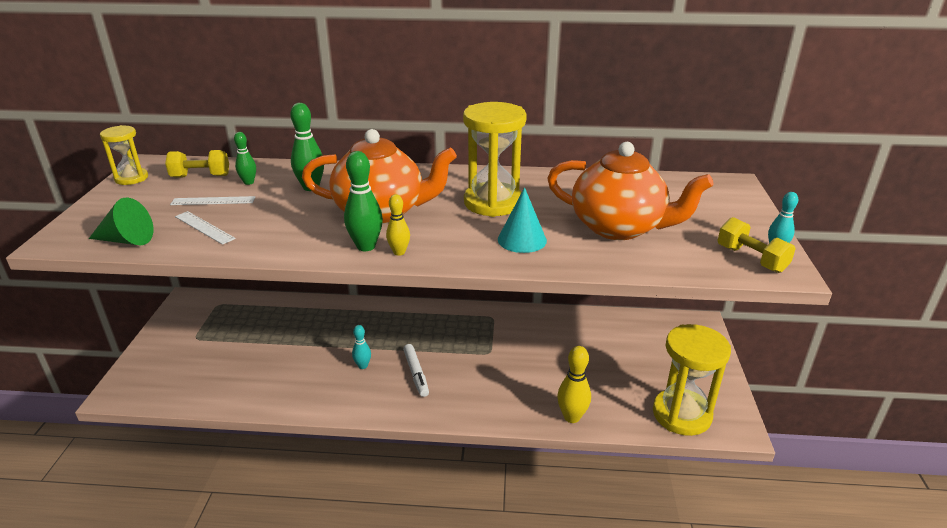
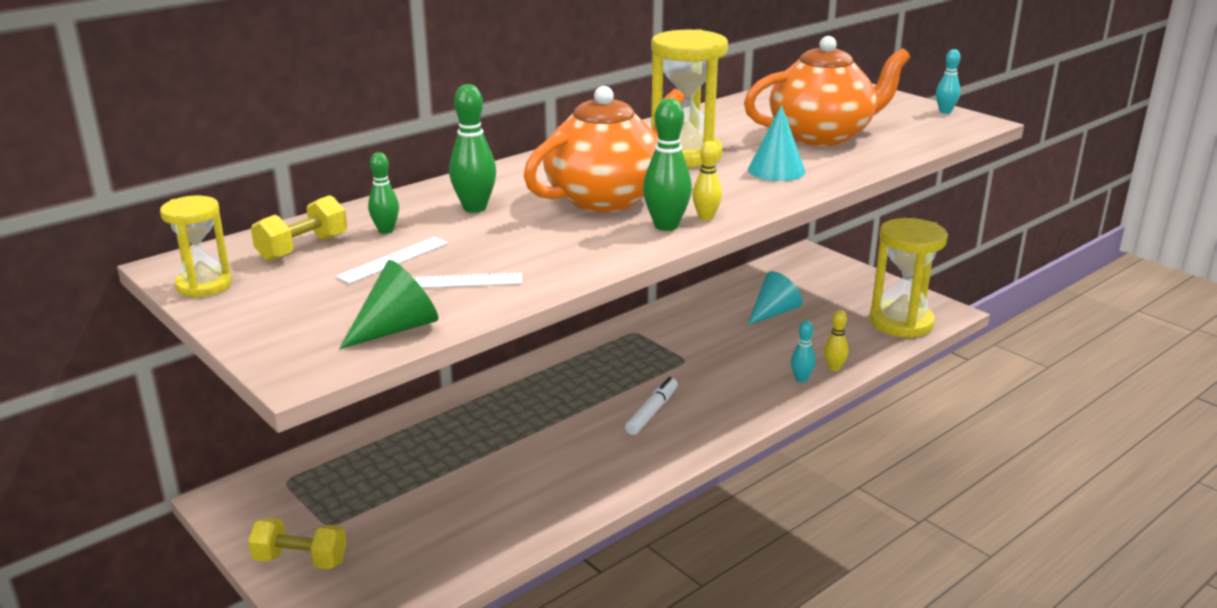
camera: 45 degrees left, 5 degrees down
turquoise bowling pin [352,325,371,369] -> turquoise bowling pin moved to [791,320,815,382]
white marker [403,344,429,397] -> white marker turned 90 degrees counterclockwise [625,377,678,435]
yellow bowling pin [557,346,591,423] -> yellow bowling pin [824,310,849,371], size x0.62
yellow dumbbell [717,217,796,273] -> yellow dumbbell moved to [248,518,347,569]
none -> turquoise cone [748,271,802,325]

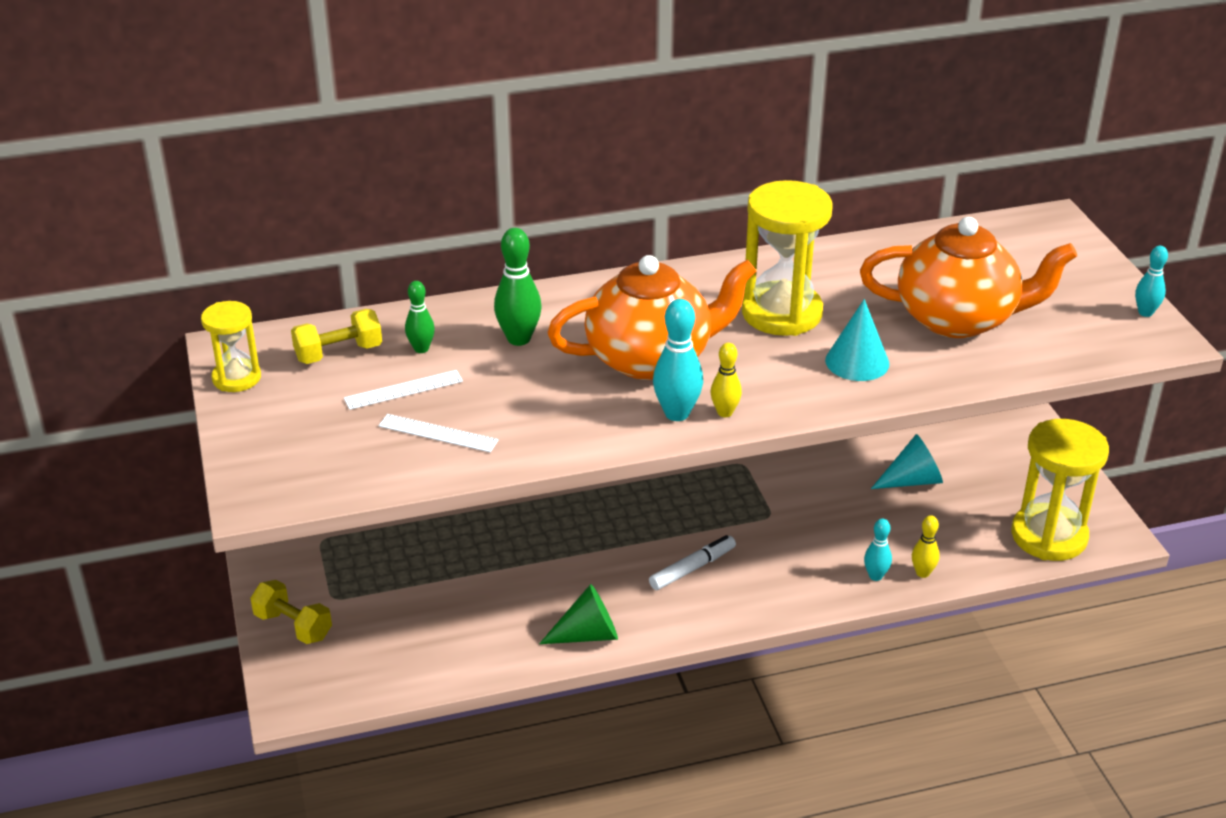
camera: 25 degrees right, 10 degrees up
green cone [339,260,438,349] -> green cone moved to [539,584,618,644]
green bowling pin [643,98,692,231] -> turquoise bowling pin [653,299,703,421]

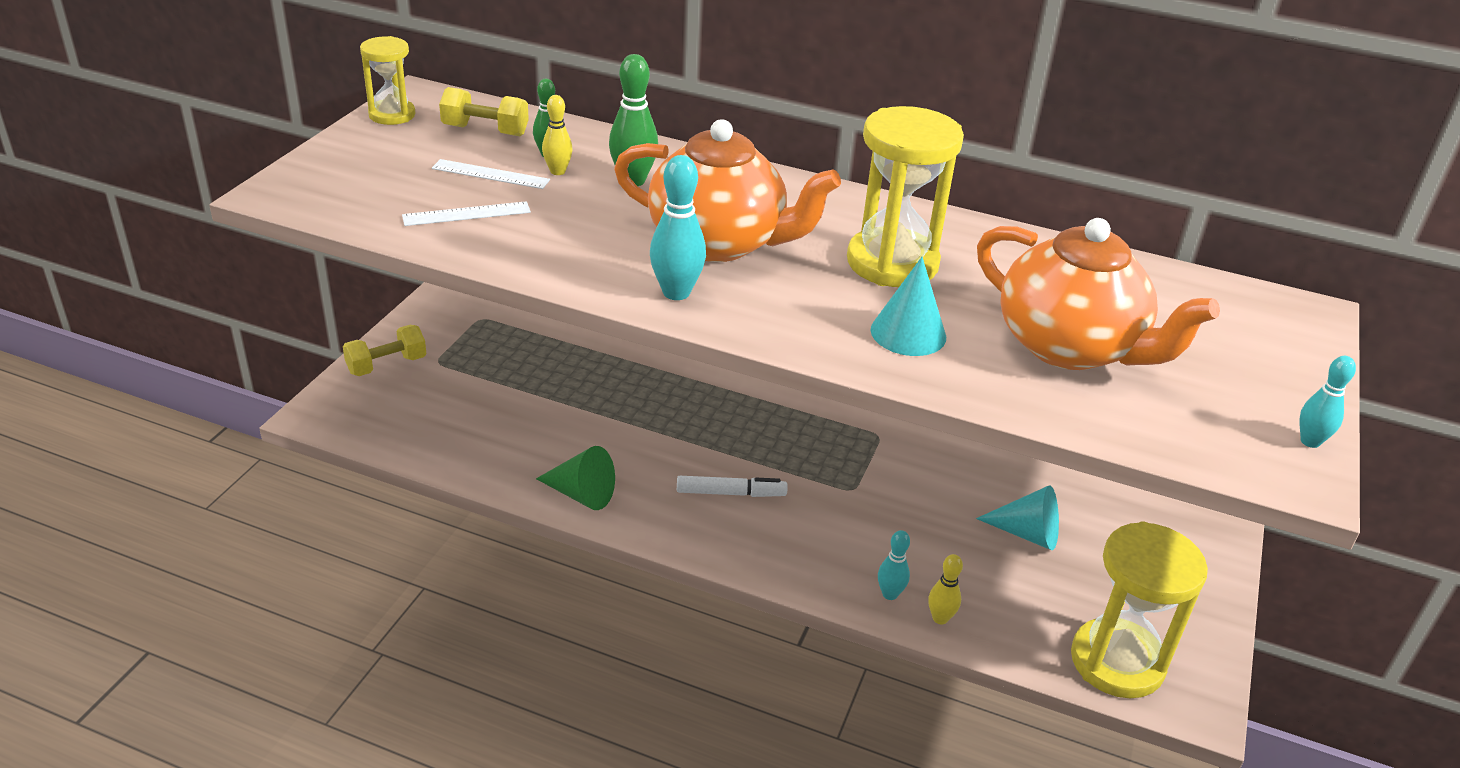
camera: 35 degrees right, 0 degrees up
yellow dumbbell [250,580,332,644] -> yellow dumbbell turned 75 degrees clockwise [343,325,426,376]
white ruler [378,414,499,452] -> white ruler turned 75 degrees counterclockwise [402,201,531,226]
yellow bowling pin [711,343,742,417] -> yellow bowling pin moved to [542,95,573,175]

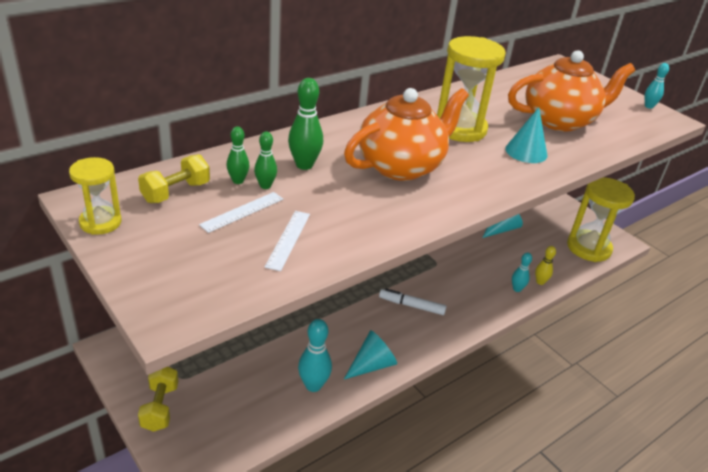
camera: 60 degrees left, 0 degrees up
green cone [536,446,615,510] -> turquoise cone [344,330,397,379]
yellow bowling pin [542,95,573,175] -> green bowling pin [254,131,277,189]
turquoise bowling pin [650,155,706,300] -> turquoise bowling pin moved to [298,319,332,392]
white marker [677,476,788,497] -> white marker turned 105 degrees counterclockwise [379,288,446,315]

